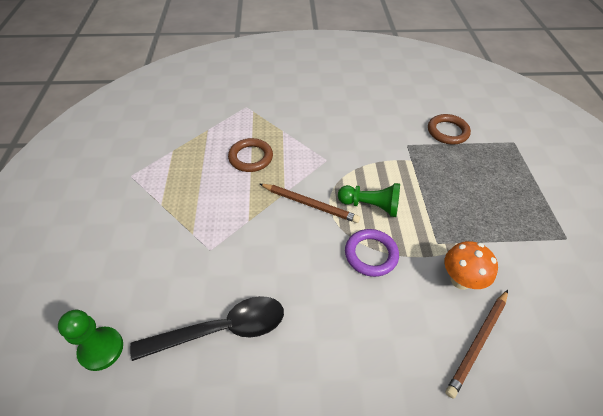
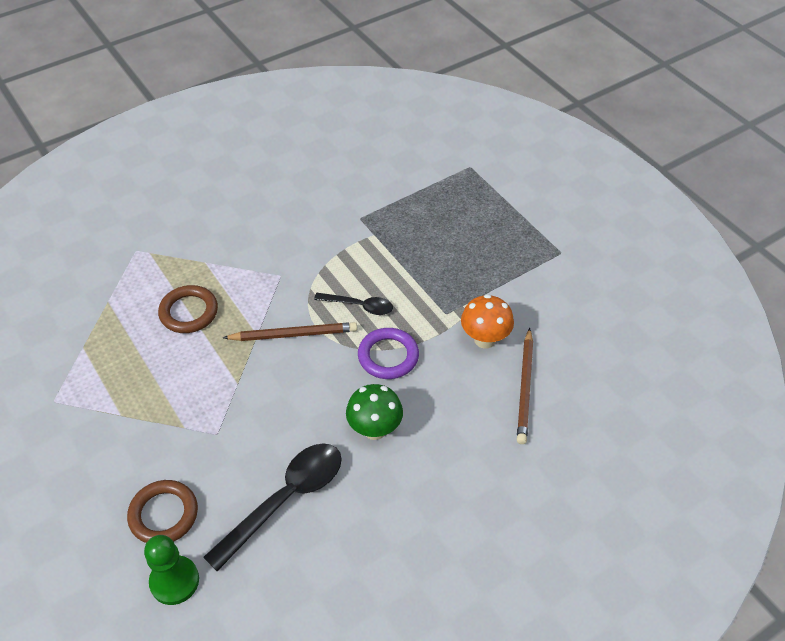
camera: 30 degrees left, 0 degrees up
green pawn [338,183,400,217] -> black spoon [314,293,393,315]
brown ring [428,114,471,145] -> brown ring moved to [127,480,198,543]
none -> green mushroom [346,384,403,440]

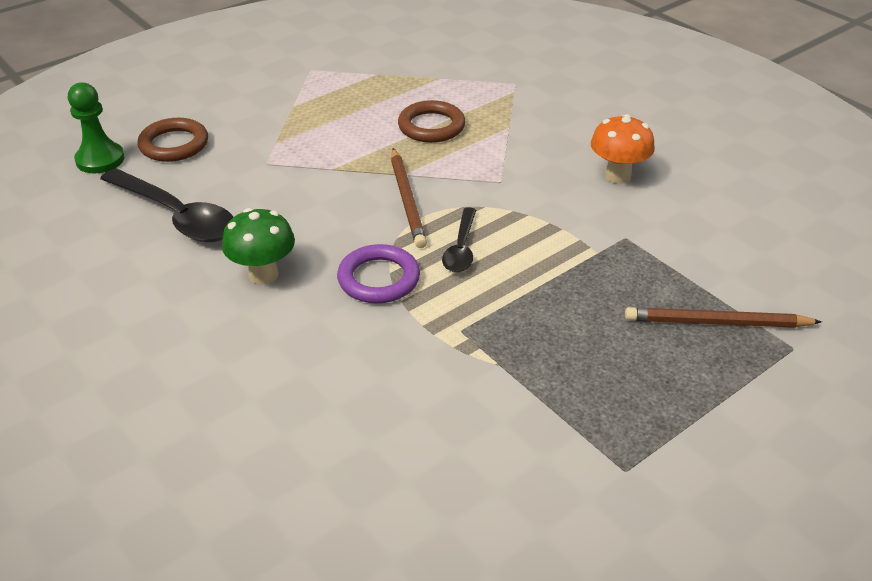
camera: 85 degrees right, 10 degrees down
orange mushroom [461,294,514,349] -> orange mushroom moved to [591,114,655,184]
brown pencil [517,328,533,444] -> brown pencil moved to [625,307,822,328]

